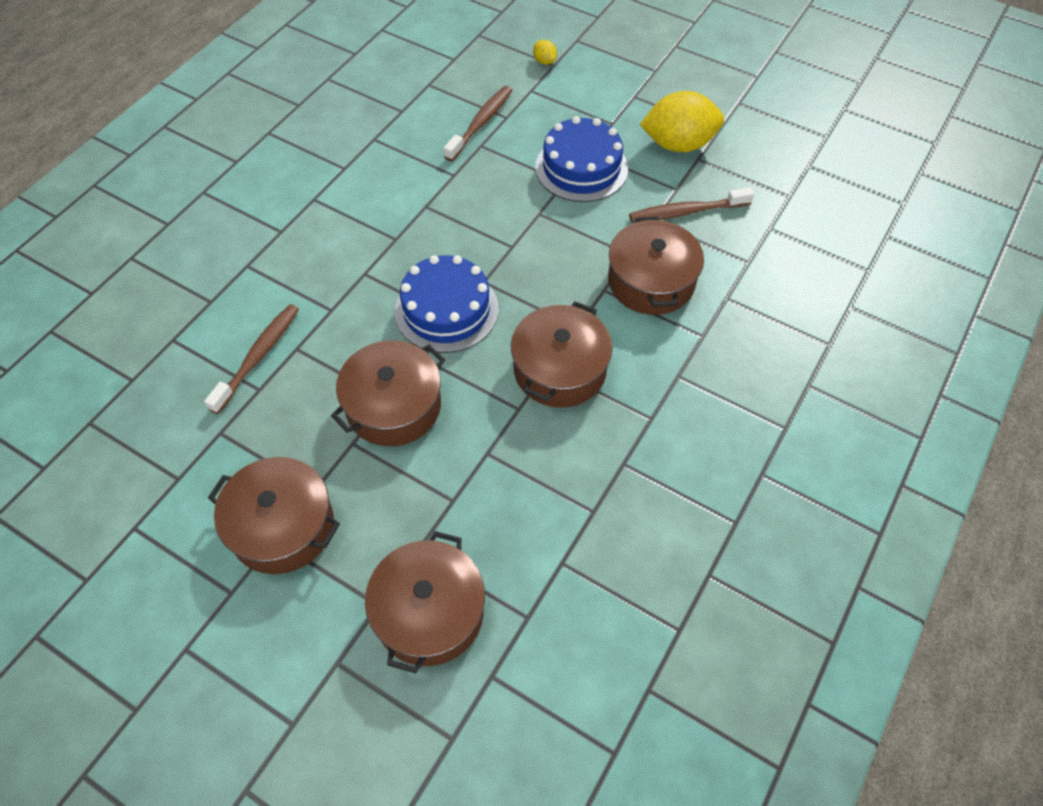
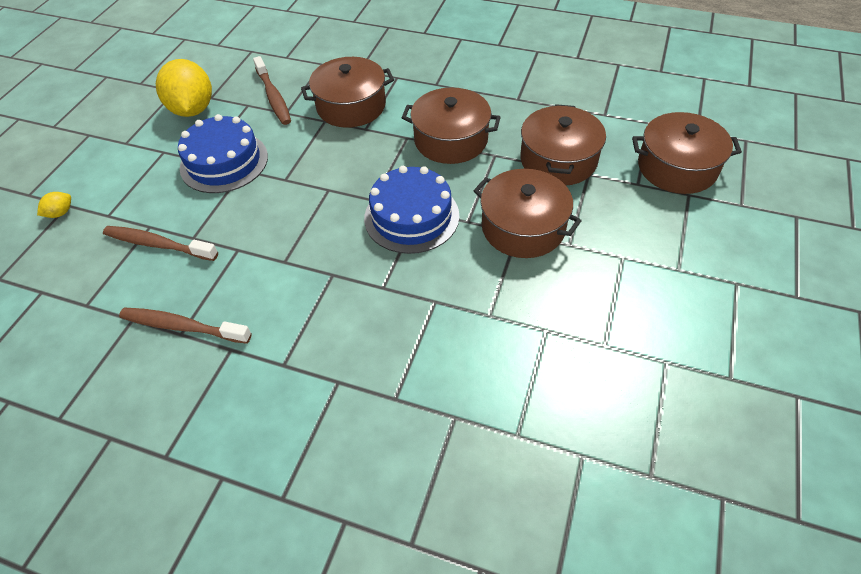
camera: 100 degrees left, 5 degrees down
brown toothbrush [204,304,299,414] -> brown toothbrush moved to [119,307,252,344]
brown pot [208,457,340,574] -> brown pot moved to [520,104,606,185]

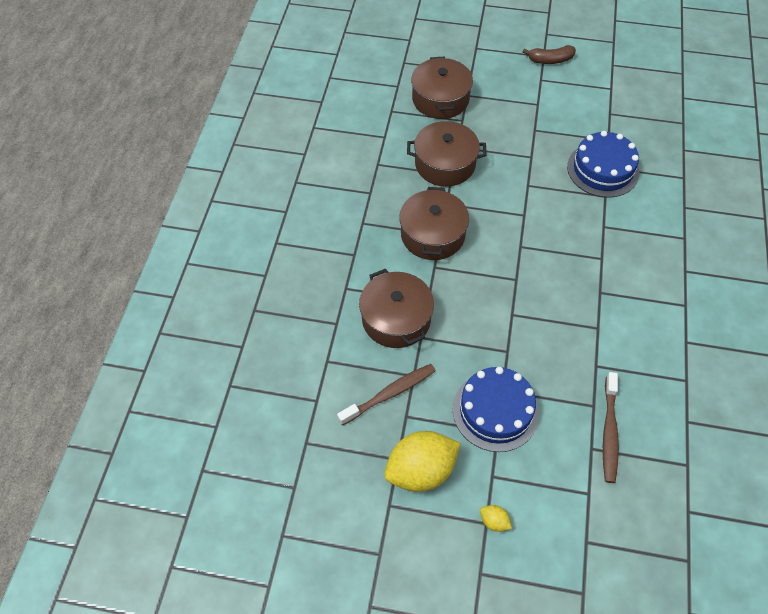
camera: 100 degrees left, 5 degrees up
yellow lemon [37,192,71,218] -> yellow lemon moved to [480,505,512,532]
brown toothbrush [119,307,252,344] -> none
blue cake [364,166,459,254] -> blue cake moved to [567,131,639,197]
brown pot [474,169,582,258] -> none
none -> brown banana [522,45,576,64]

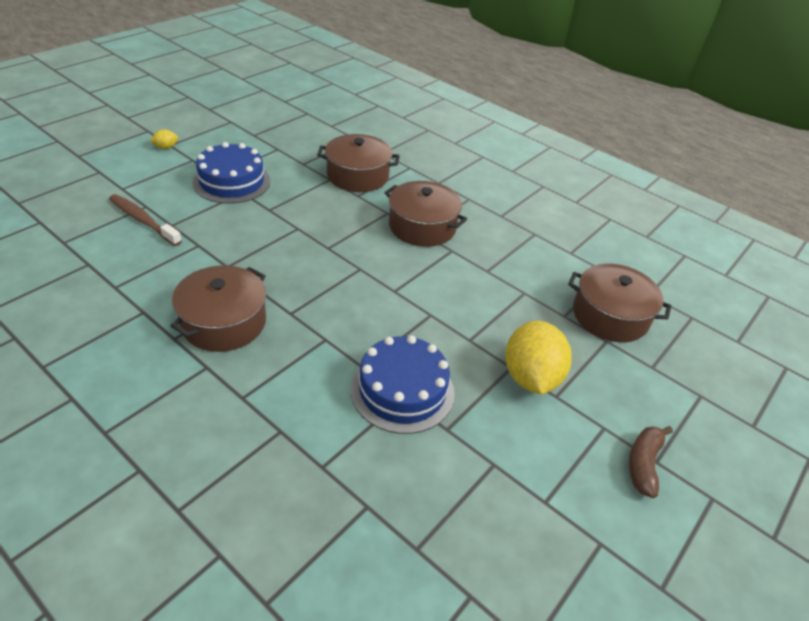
camera: 115 degrees right, 15 degrees down
brown toothbrush [337,364,436,425] -> none
yellow lemon [384,431,461,492] -> yellow lemon moved to [505,321,572,394]
brown pot [407,121,487,187] -> brown pot moved to [170,265,266,352]

